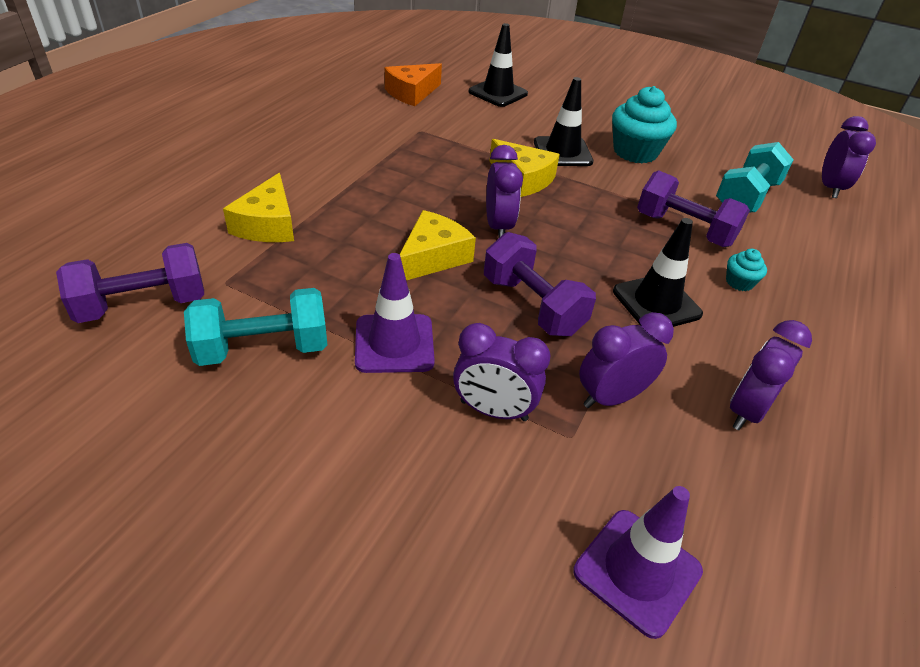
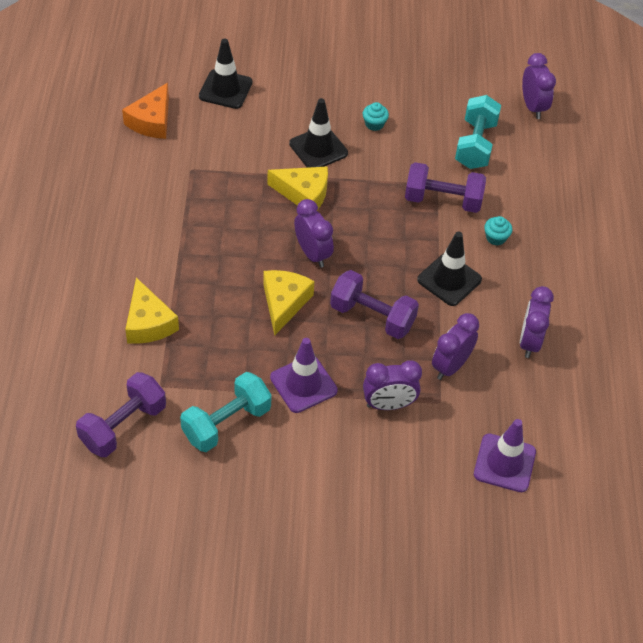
camera: 25 degrees left, 10 degrees up
turquoise cupcake [612,86,677,163] -> turquoise cupcake [363,102,389,131], size x0.48

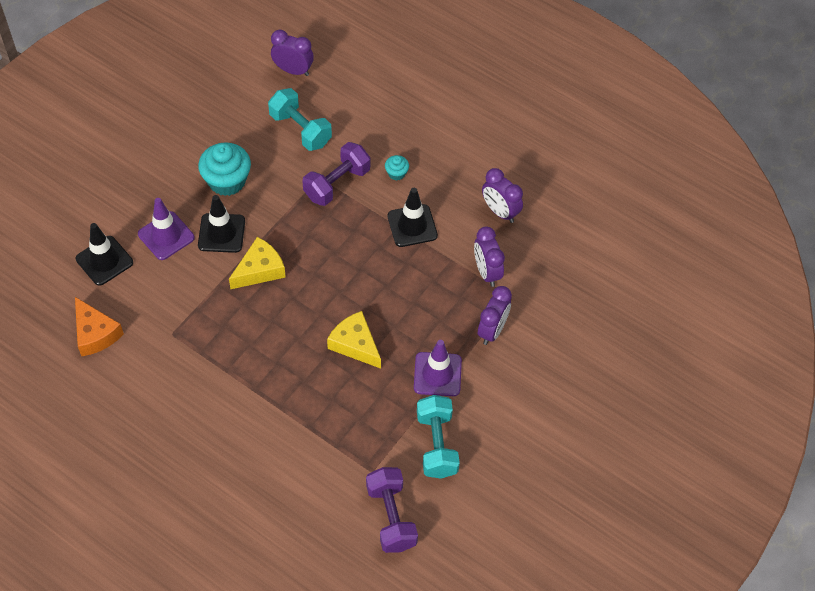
camera: 55 degrees left, 5 degrees up
yellow cheese [125,277,179,344] -> none
purple clock [294,199,334,268] -> none
purple dumbbell [330,270,419,339] -> none
turquoise cupcake [363,102,389,131] -> turquoise cupcake [198,142,251,196], size x2.10
purple traffic cone [474,419,536,492] -> purple traffic cone moved to [138,198,195,260]

